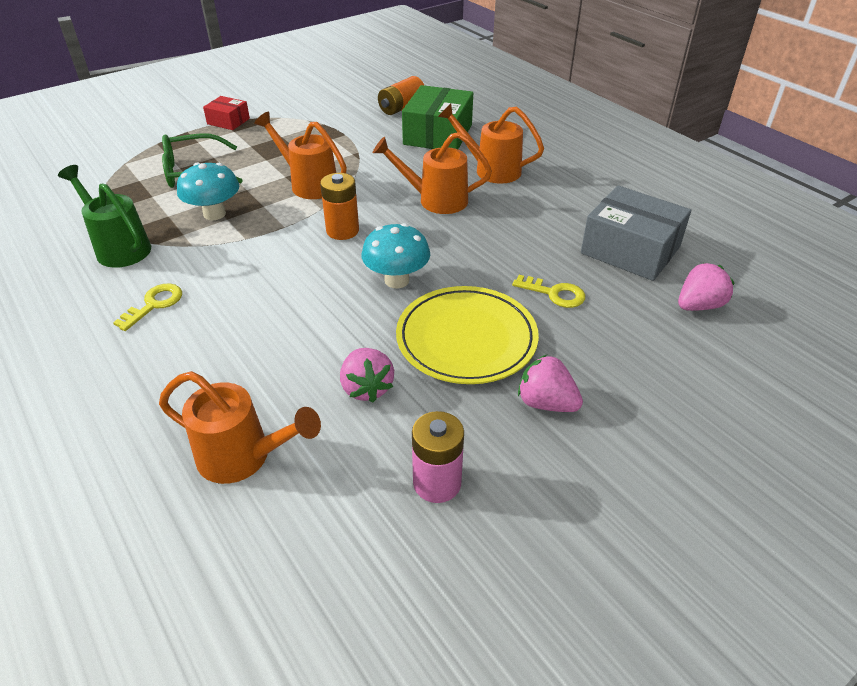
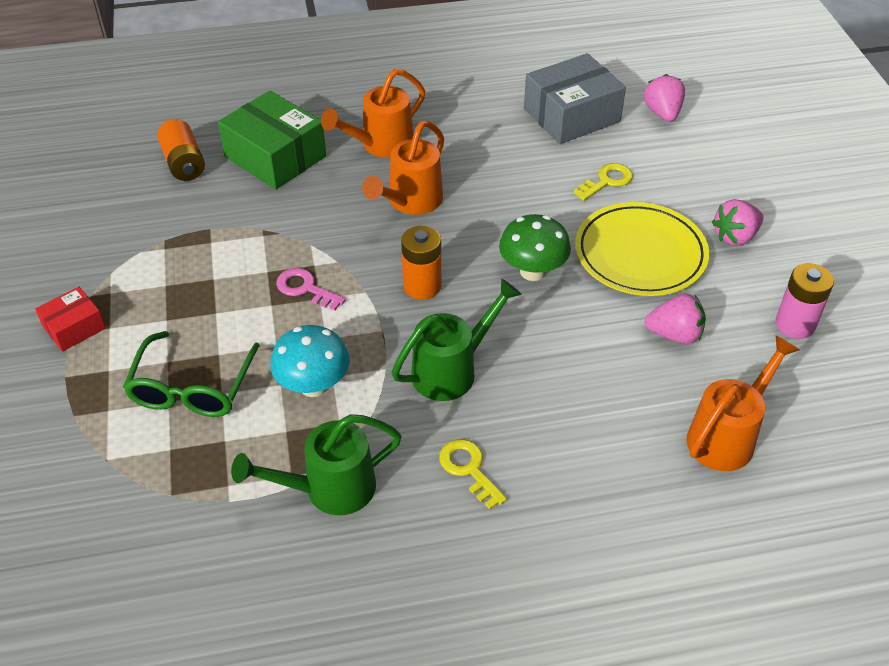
camera: 65 degrees left, 5 degrees up
orange watering can [254,112,347,199] -> pink key [276,268,346,311]
turquoise mushroom [362,223,430,288] -> green mushroom [499,214,571,281]
none -> green watering can [392,278,522,401]

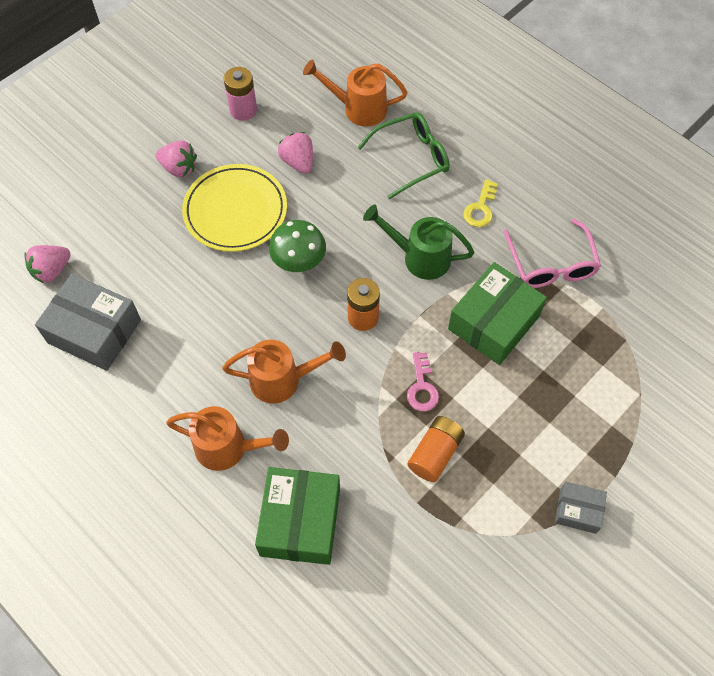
camera: 125 degrees left, 15 degrees up
red box [35,287,106,351] -> grey box [555,482,607,534]
green glasses [123,331,260,417] -> green glasses moved to [357,112,450,200]
orange battery [157,119,205,181] -> orange battery moved to [407,416,465,482]
green watering can [231,414,401,515] -> pink glasses [504,218,601,288]
turquoise mushroom [270,325,350,397] -> green box [448,262,547,365]
yellow key [573,163,633,201] -> none

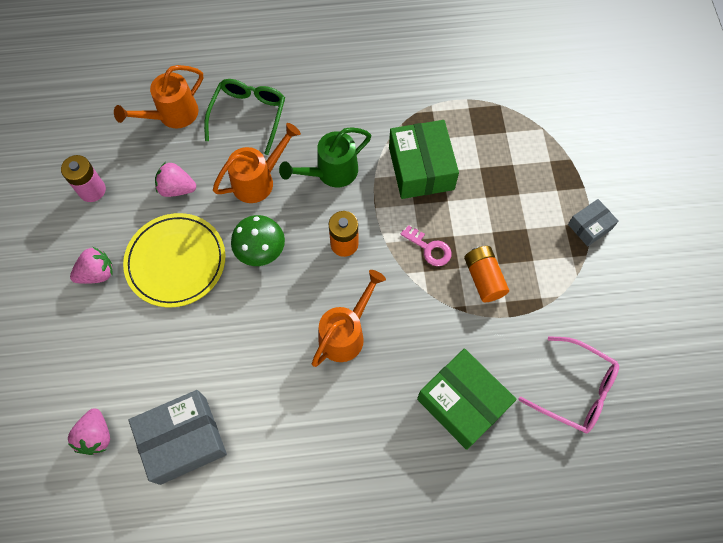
camera: 50 degrees left, 5 degrees up
orange watering can [166,406,289,471] -> orange watering can moved to [213,123,301,203]
yellow key [463,179,498,227] -> none
pink glasses [504,218,601,288] -> pink glasses moved to [518,336,619,433]

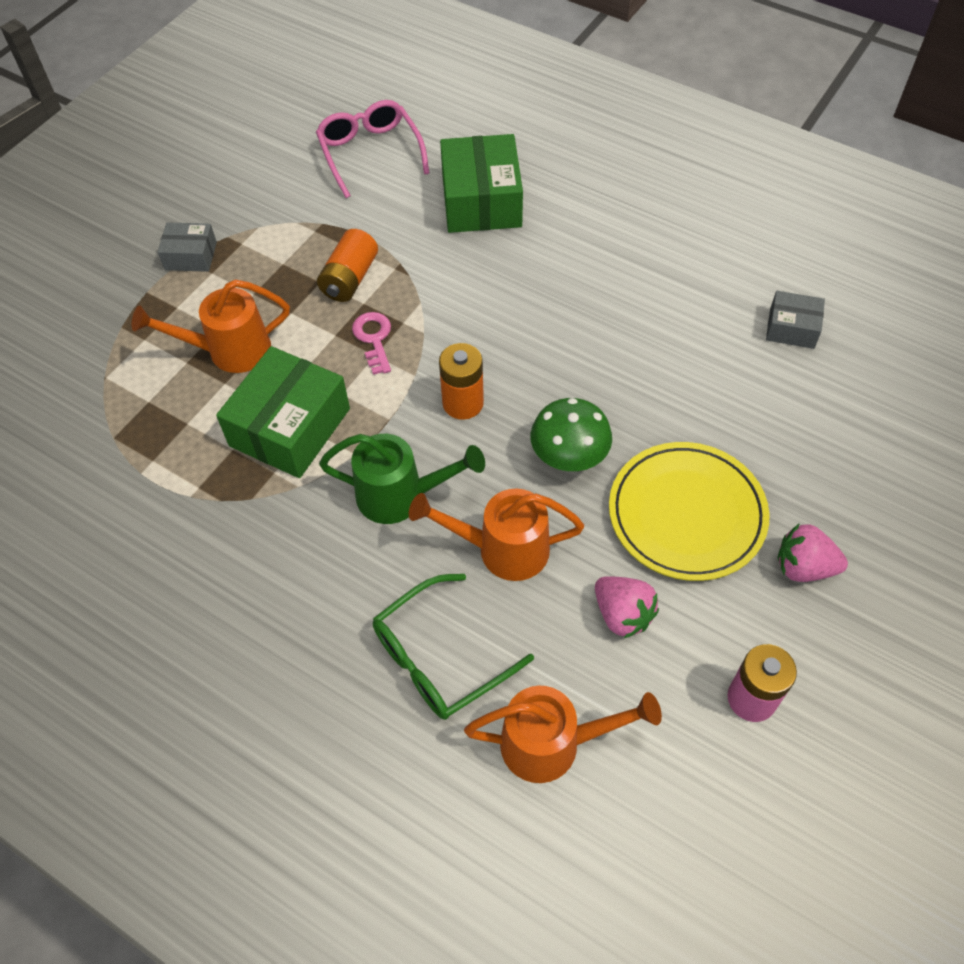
camera: 140 degrees left, 10 degrees down
pink strawberry [68,408,110,455] -> none
grey box [129,390,227,485] -> grey box [766,291,825,349], size x0.53
orange watering can [312,270,386,367] -> orange watering can moved to [132,279,290,373]

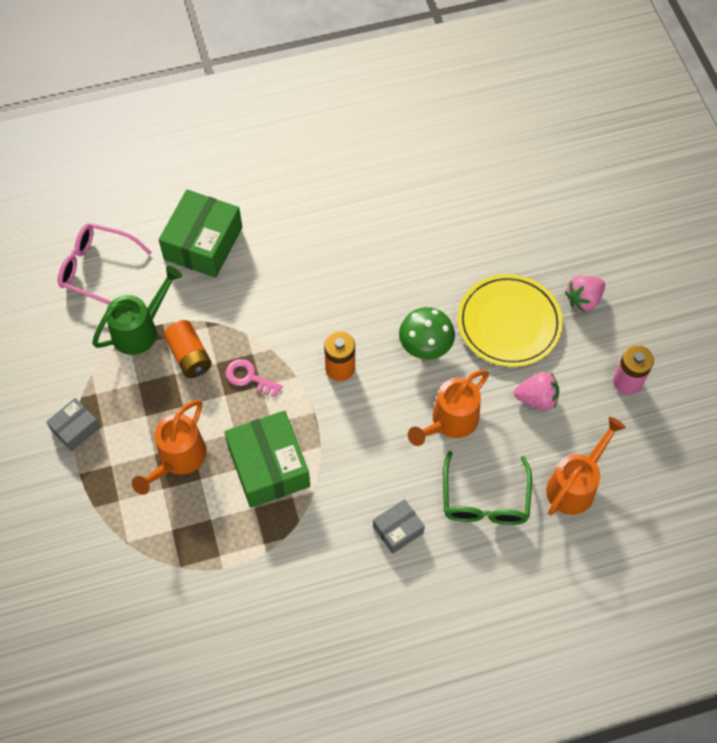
camera: 50 degrees left, 5 degrees up
green watering can [319,434,485,524] -> green watering can moved to [92,266,182,355]
green box [440,134,523,233] -> green box turned 75 degrees clockwise [159,189,242,278]
grey box [766,291,825,349] -> grey box moved to [373,499,425,554]

